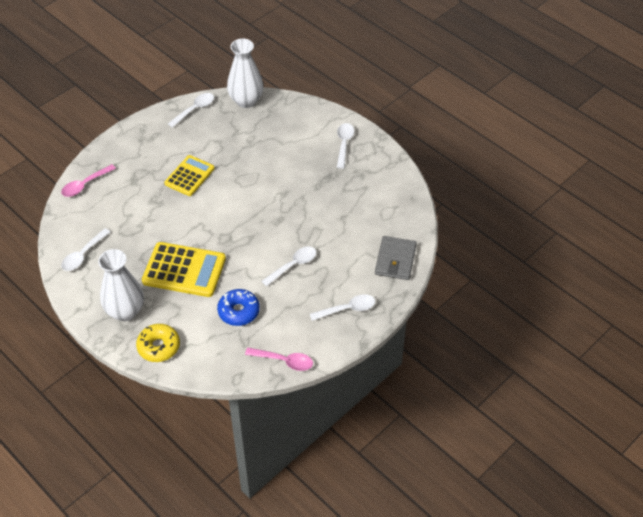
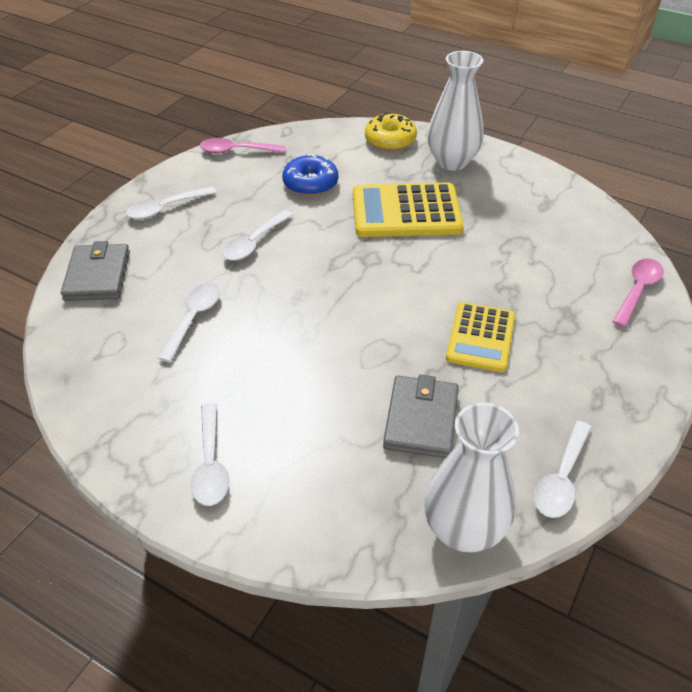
camera: 165 degrees right, 5 degrees down
white spoon [61,228,110,271] -> white spoon moved to [158,282,221,362]
none -> grey wallet [383,375,459,458]

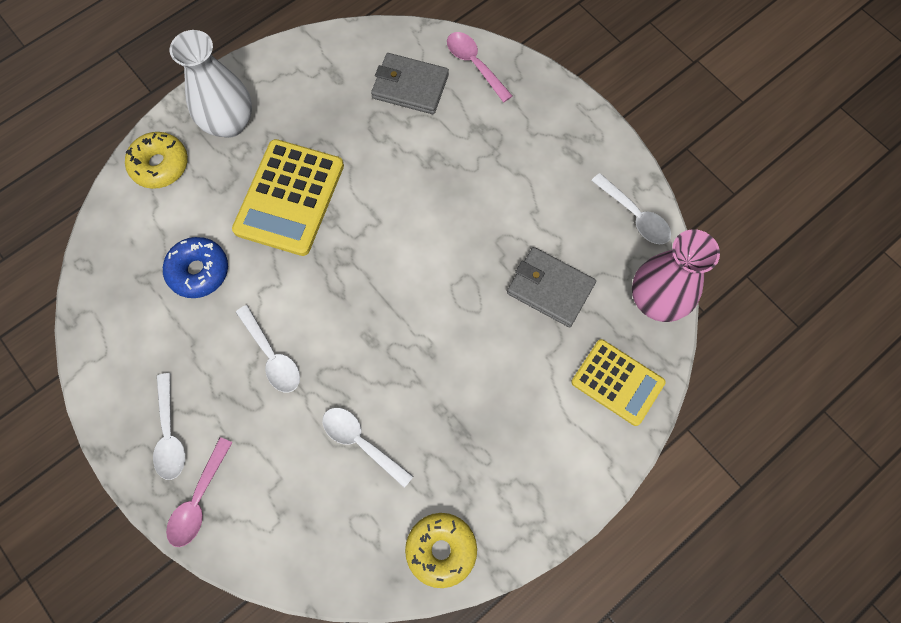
camera: 70 degrees left, 25 degrees up
grey wallet [61,241,130,301] -> grey wallet moved to [371,53,449,114]
white spoon [191,403,229,506] -> none
pink spoon [200,138,285,154] -> pink spoon moved to [166,437,233,547]
white vase [424,403,519,553] -> pink vase [632,229,720,322]
yellow calculator [446,302,515,372] -> yellow calculator moved to [571,339,666,426]
none -> yellow donut [405,513,477,588]

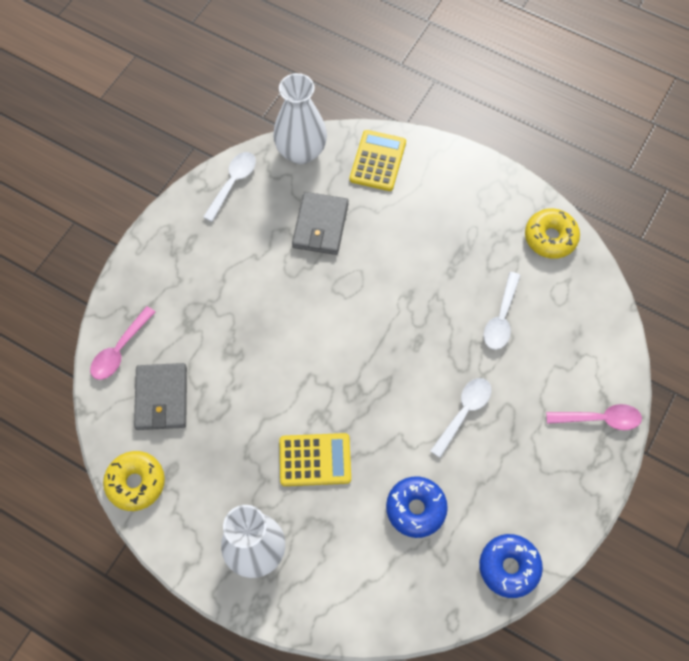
camera: 110 degrees left, 5 degrees down
yellow donut [125,132,188,189] -> yellow donut moved to [103,451,165,511]
white spoon [153,373,185,480] -> none
yellow calculator [232,139,344,256] -> yellow calculator [280,433,351,486], size x0.66
pink vase [632,229,720,322] -> white vase [273,73,327,164]
none -> blue donut [479,534,543,598]

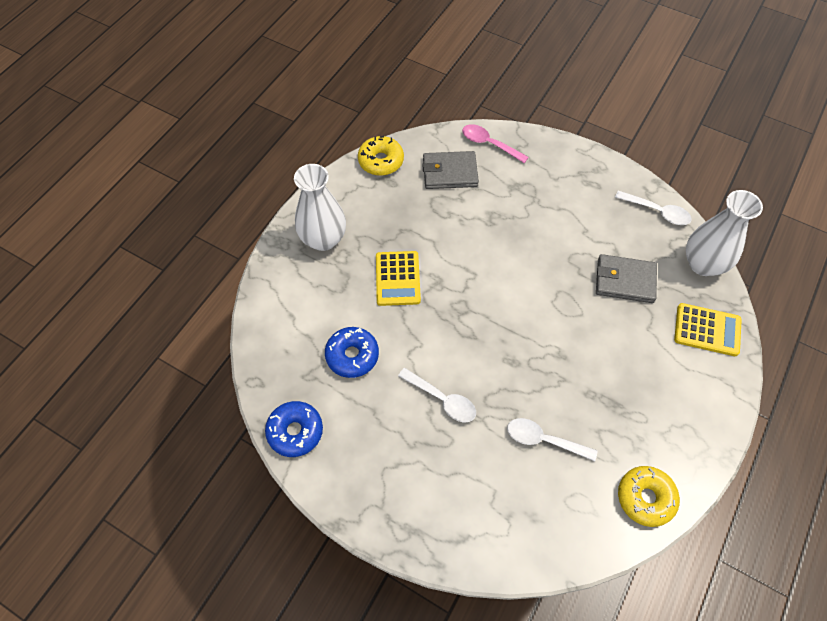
camera: 90 degrees right, 5 degrees down
pink spoon [546,404,642,430] -> none

